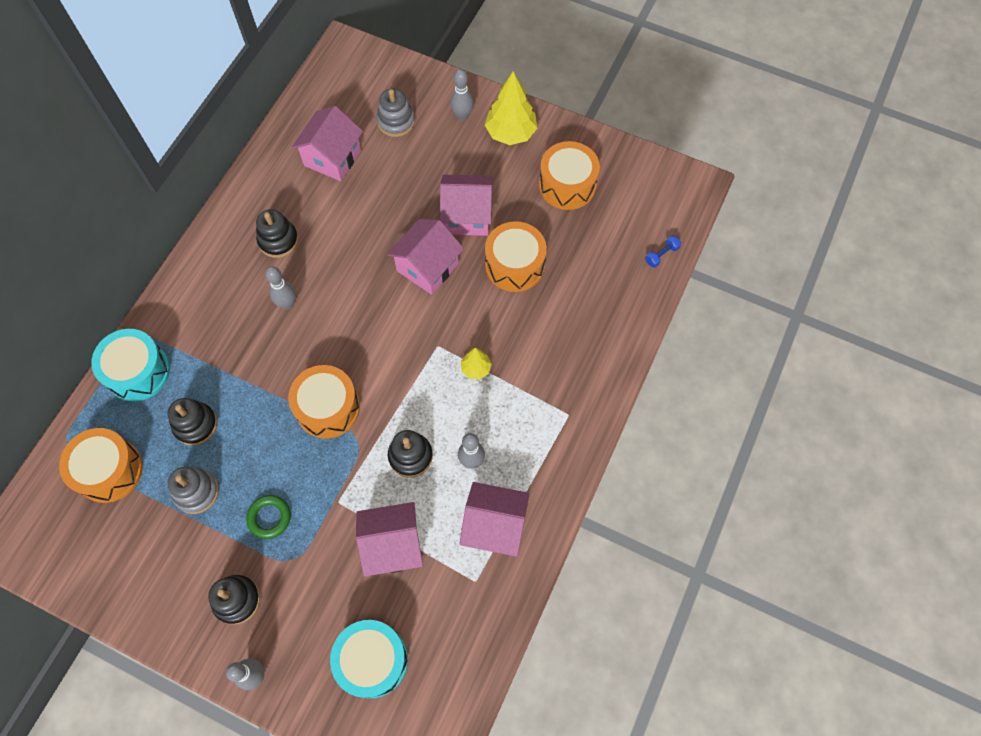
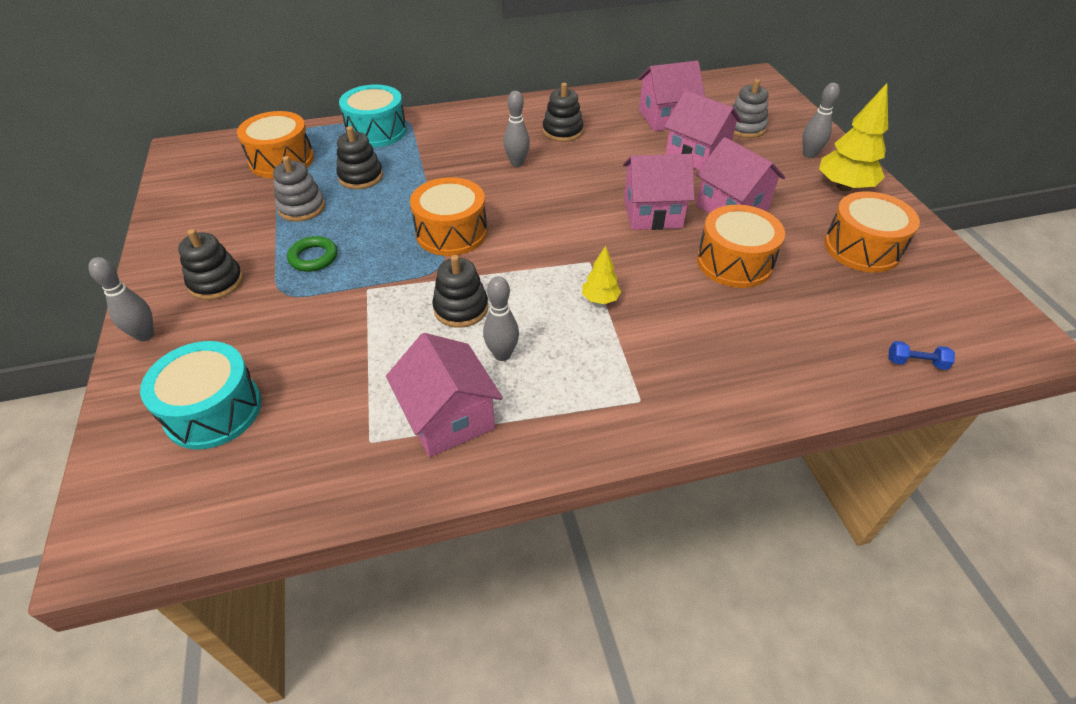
camera: 50 degrees right, 20 degrees down
pink house [356,502,423,577] -> pink house moved to [664,90,742,170]

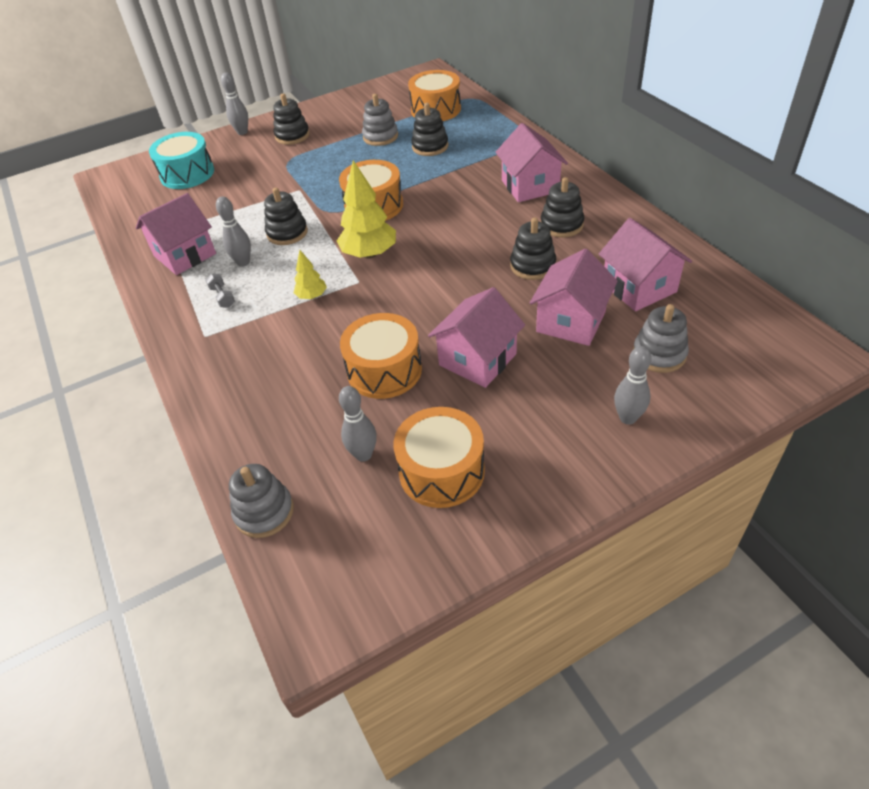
camera: 80 degrees right, 0 degrees up
green ring [287,236,338,272] -> none
turquoise drum [339,84,407,147] -> none
grey bowling pin [504,91,530,167] -> grey bowling pin moved to [339,386,377,462]
pink house [623,154,695,230] -> pink house moved to [495,123,568,202]
yellow tree [819,83,888,192] -> yellow tree moved to [337,160,396,259]
blue dumbbell [889,341,955,370] -> grey stacking toy [229,464,294,538]
none -> grey dumbbell [206,274,235,308]
none -> black stacking toy [510,217,556,280]

